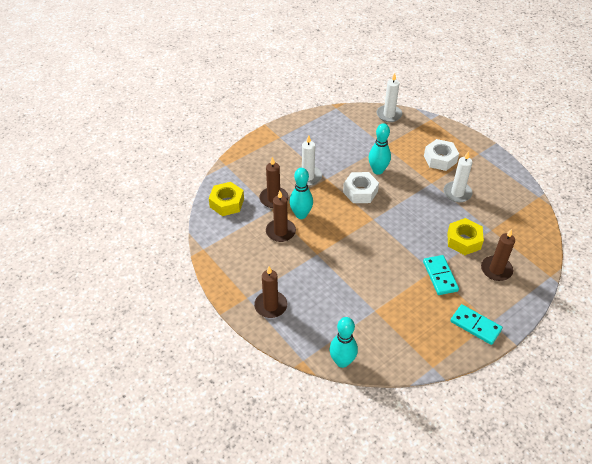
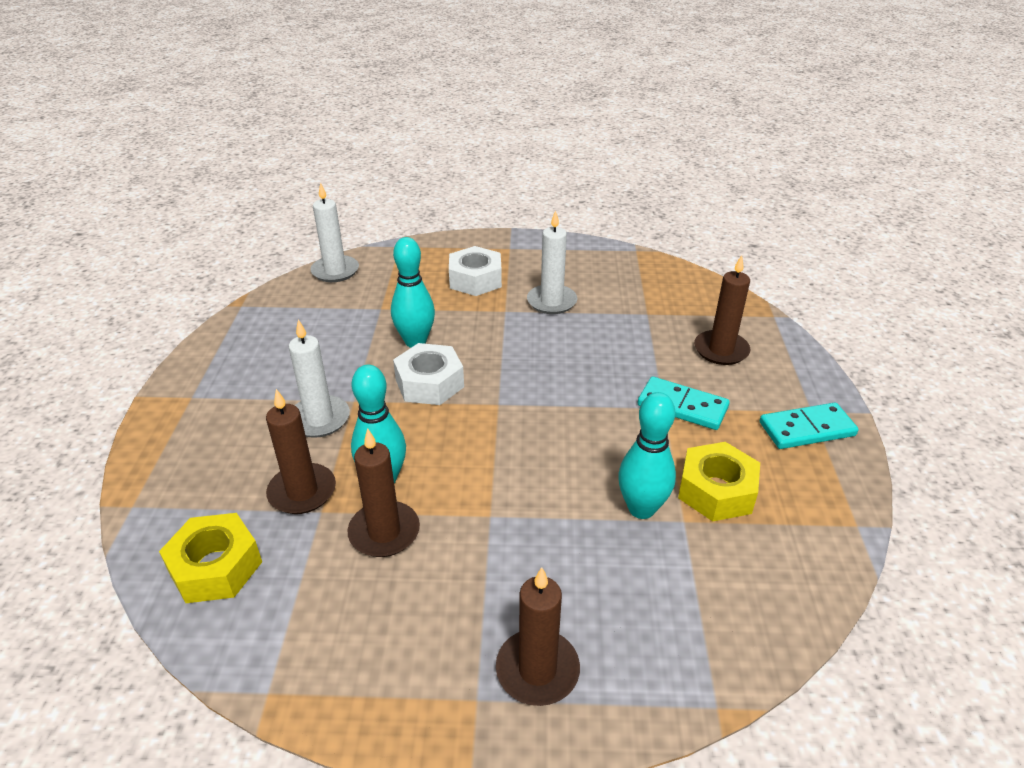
camera: 50 degrees left, 10 degrees down
turquoise bowling pin [330,317,358,368] -> turquoise bowling pin moved to [618,392,676,519]
yellow nut [447,218,484,255] -> yellow nut moved to [678,442,760,522]

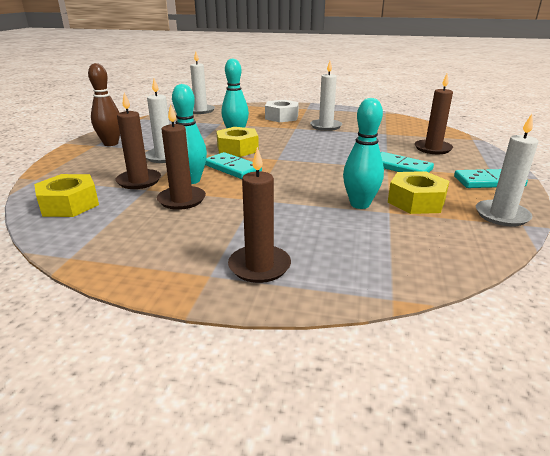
camera: 10 degrees right, 10 degrees down
white nut [393,343,464,405] -> yellow nut [216,127,259,157]
none -> brown bowling pin [88,63,120,146]
none -> turquoise domino [205,152,262,179]
none -> white candle [476,114,538,227]

